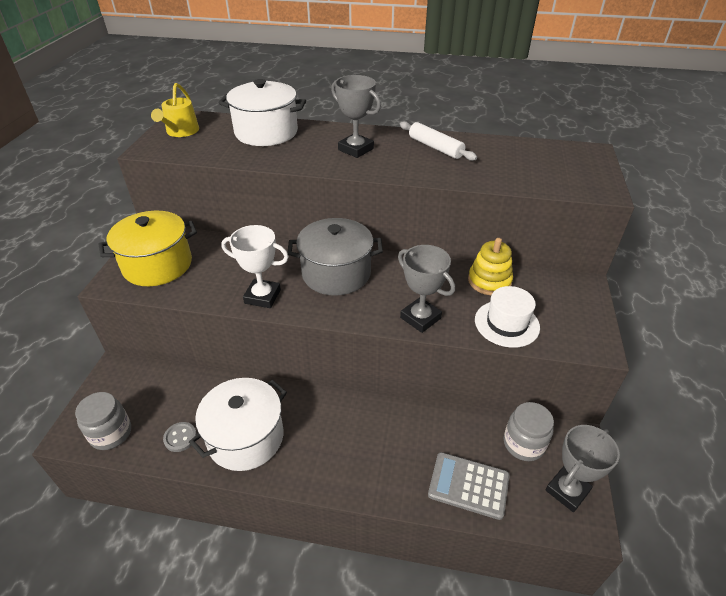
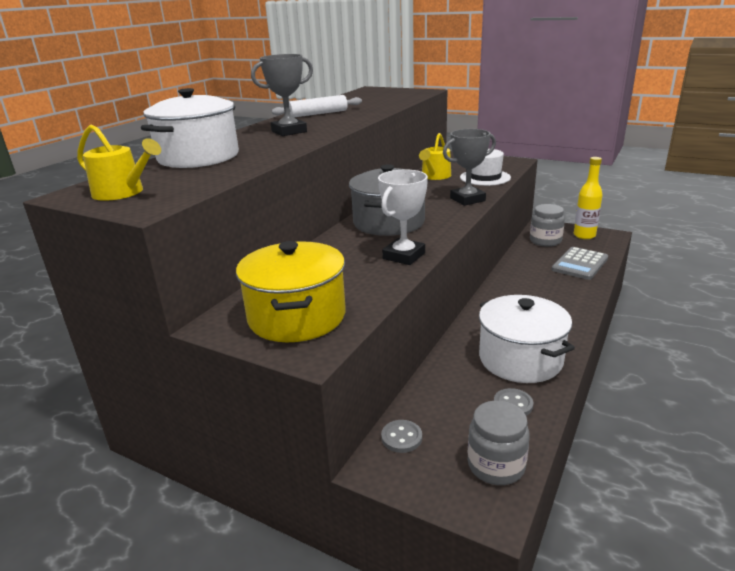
camera: 70 degrees left, 15 degrees down
yellow stacking toy [468,238,513,295] -> yellow watering can [419,133,451,180]
grey trophy [545,425,620,512] -> yellow bottle [574,157,602,239]
none -> grey button [381,420,422,453]

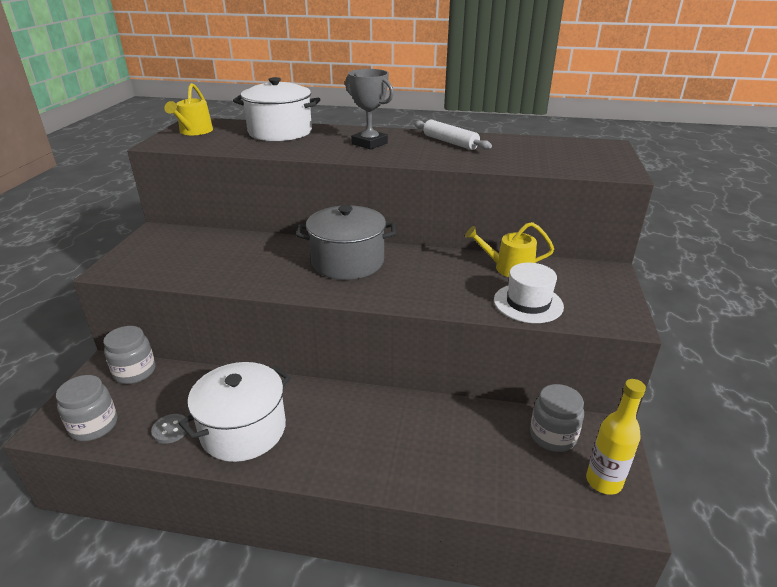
camera: 70 degrees right, 5 degrees up
yellow pot [236,241,346,342] -> none
white trophy [378,170,428,265] -> none
grey button [381,420,422,453] -> grey jar [103,326,155,384]
grey trophy [443,129,496,206] -> none
grey calculator [552,247,608,280] -> none

